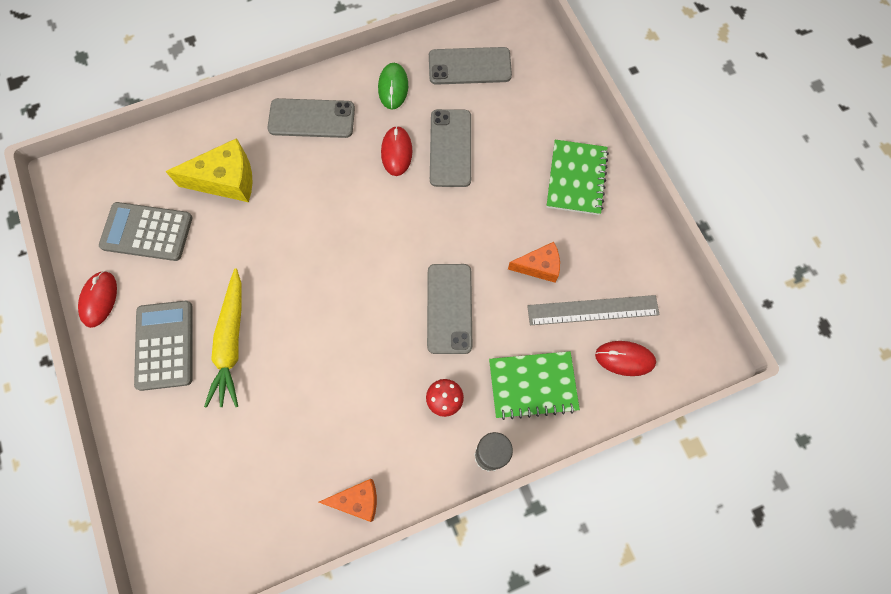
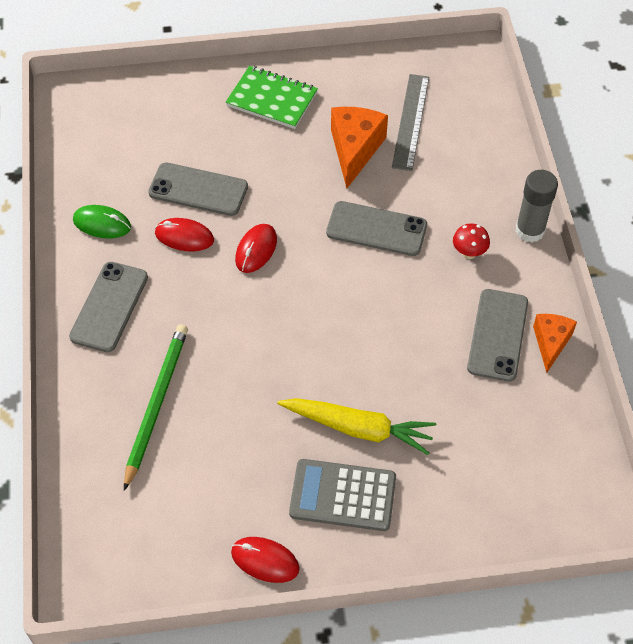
camera: 75 degrees left, 15 degrees down
grey calculator [99,202,193,261] -> none
yellow cheese [165,138,253,202] -> green pencil [124,324,188,491]
grey phone [429,47,512,85] -> grey phone moved to [467,289,528,382]
green notebook [489,351,580,420] -> none
orange cheese [508,242,560,283] -> orange cheese [331,107,388,188], size x1.57
red mouse [595,341,656,376] -> red mouse moved to [235,224,277,273]

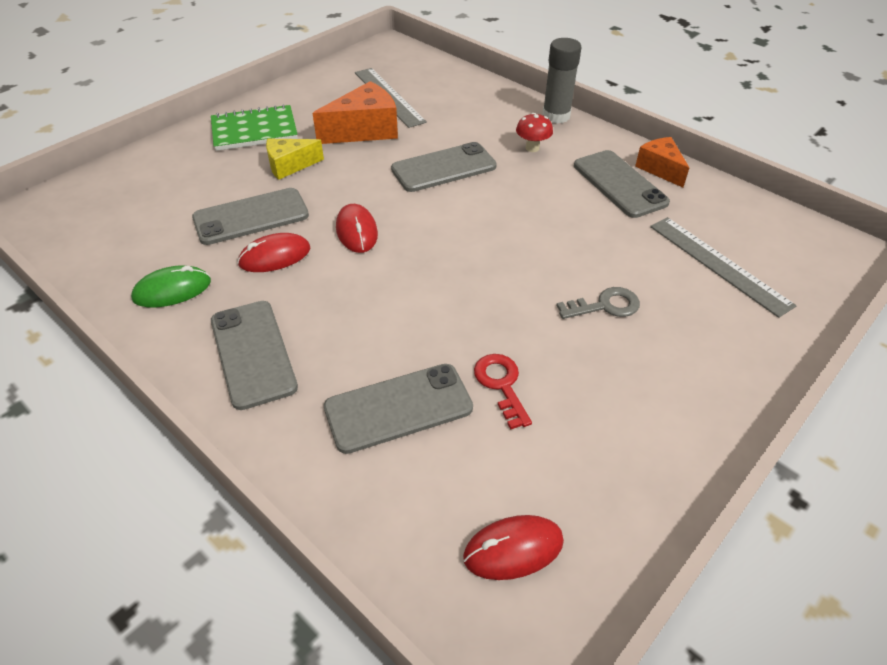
camera: 40 degrees left, 10 degrees down
green pencil [124,324,188,491] -> grey phone [324,364,473,454]
red mouse [231,537,300,583] -> red mouse moved to [463,515,564,580]
yellow carrot [277,398,436,455] -> grey key [556,287,640,319]
grey calculator [289,459,396,531] -> none
orange cheese [331,107,388,188] -> orange cheese turned 90 degrees clockwise [313,81,398,144]
none -> yellow cheese [266,139,324,180]
none -> red key [474,354,532,429]
none -> grey ruler [650,217,797,318]

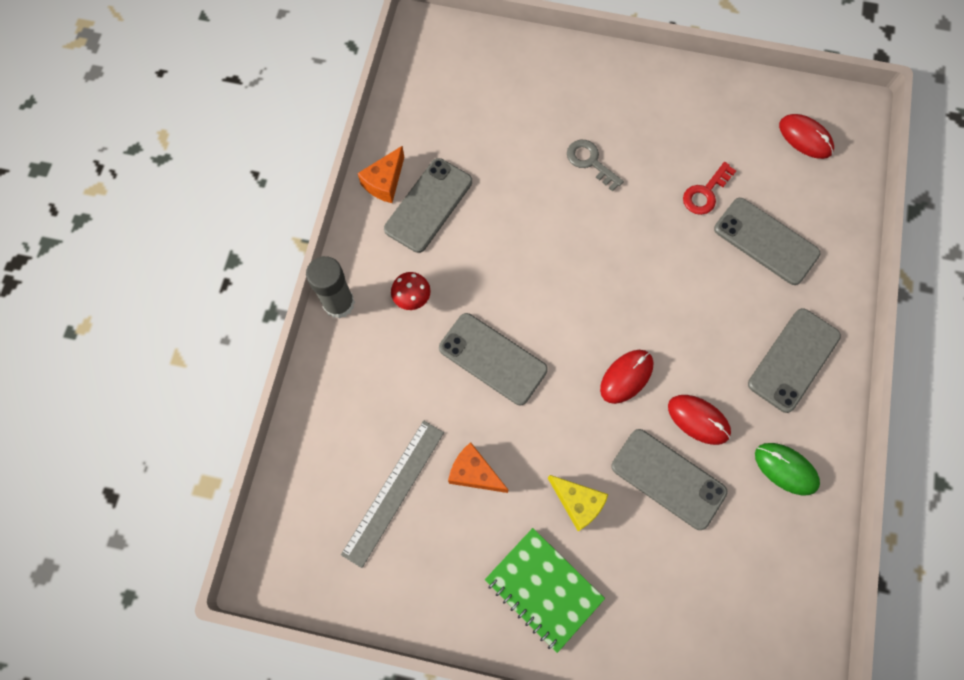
camera: 120 degrees left, 25 degrees up
orange cheese [313,81,398,144] -> orange cheese [448,442,508,493], size x0.64
grey ruler [650,217,797,318] -> none

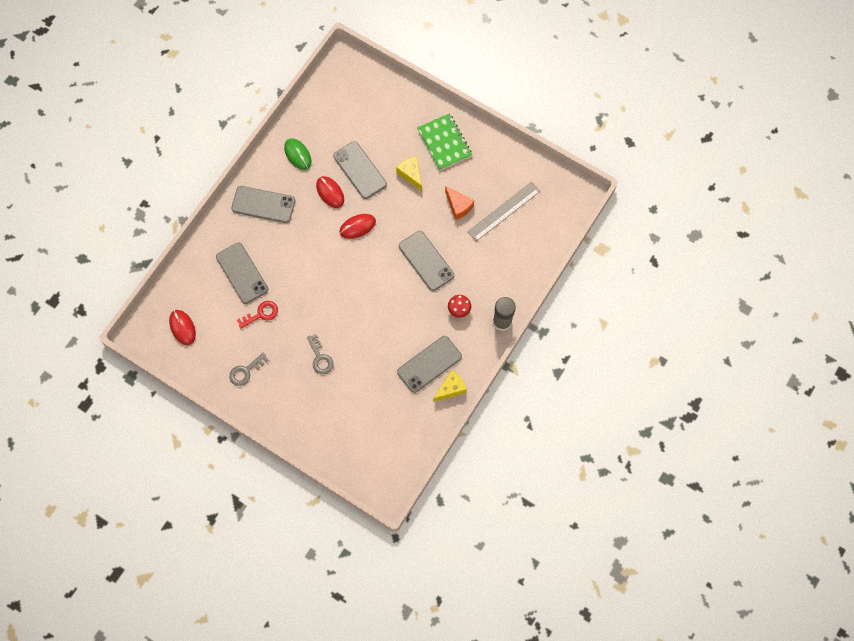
camera: 160 degrees left, 0 degrees up
orange cheese [357,146,404,203] -> yellow cheese [433,370,467,402]
grey phone [748,308,841,413] -> grey phone turned 45 degrees clockwise [231,186,295,223]
none -> grey key [229,353,269,386]

